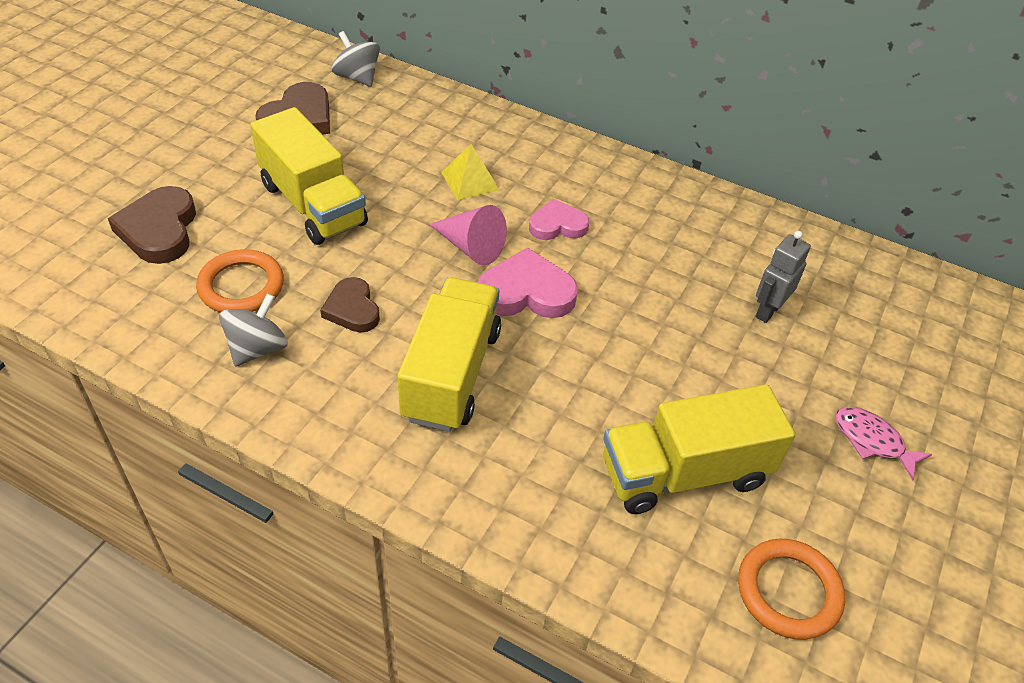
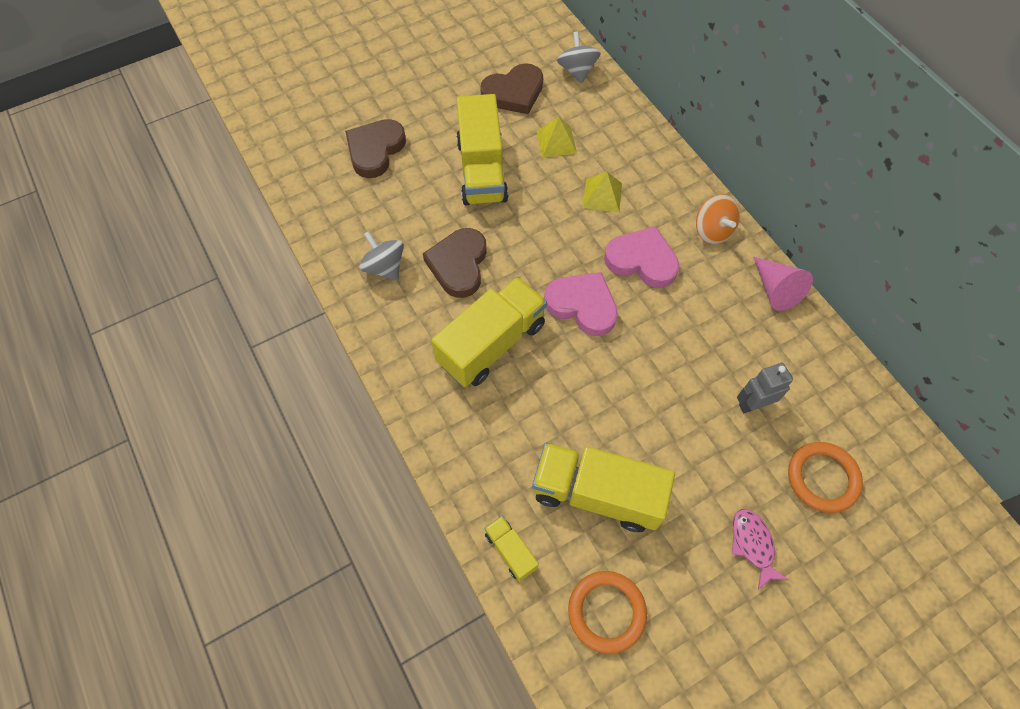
camera: 35 degrees right, 15 degrees up
orange ring [196,249,284,312] -> orange ring moved to [788,442,863,513]
grey spinning top [219,293,288,367] -> grey spinning top turned 105 degrees counterclockwise [359,231,404,281]
brown heart [320,277,380,332] -> brown heart [423,228,487,298], size x1.53
pink cone [429,205,507,266] -> pink cone moved to [753,256,813,311]
pink heart [529,199,589,240] -> pink heart [604,226,679,288], size x1.53
none -> yellow truck [484,516,539,582]
none -> yellow pyramid [537,117,577,158]
none -> orange spinning top [696,195,740,244]

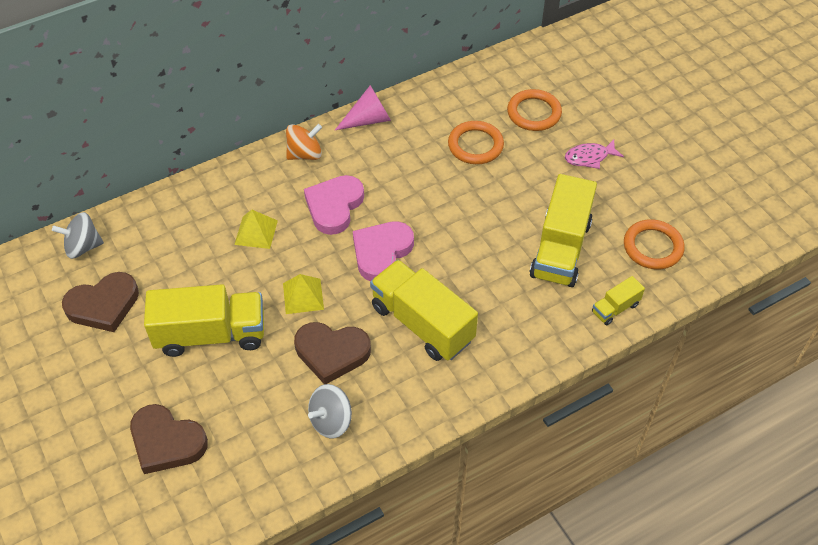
camera: 90 degrees left, 10 degrees down
brown heart [480,63,543,114] -> brown heart turned 90 degrees clockwise [62,272,139,332]
yellow pyramid [537,117,577,158] -> yellow pyramid moved to [283,274,324,314]
grey robot [737,363,793,413] -> orange ring [448,121,504,164]

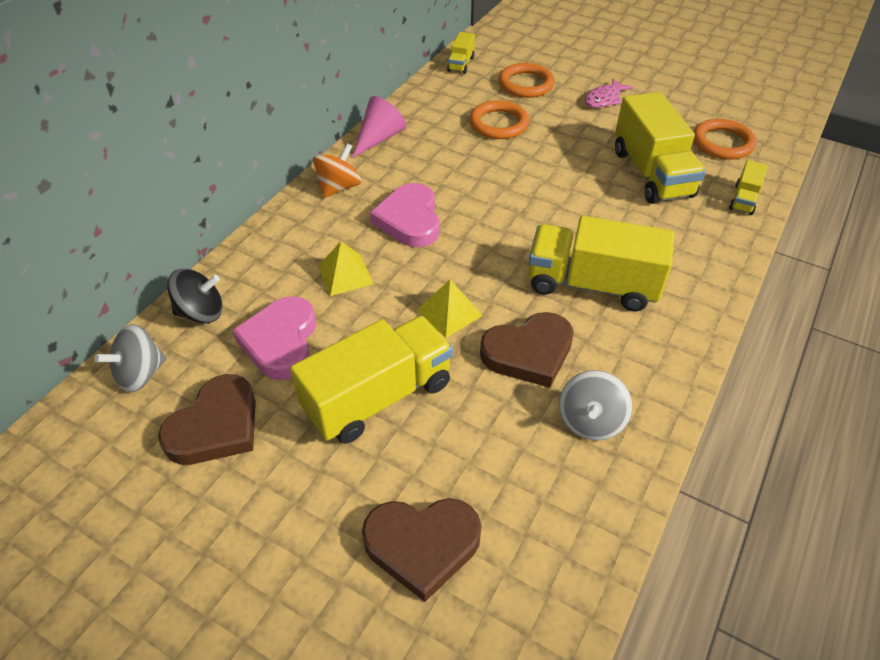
camera: 30 degrees left, 5 degrees down
pink heart [353,221,414,281] -> pink heart moved to [232,296,316,380]
none -> black spinning top [167,269,223,323]
none -> yellow truck [447,32,475,74]

